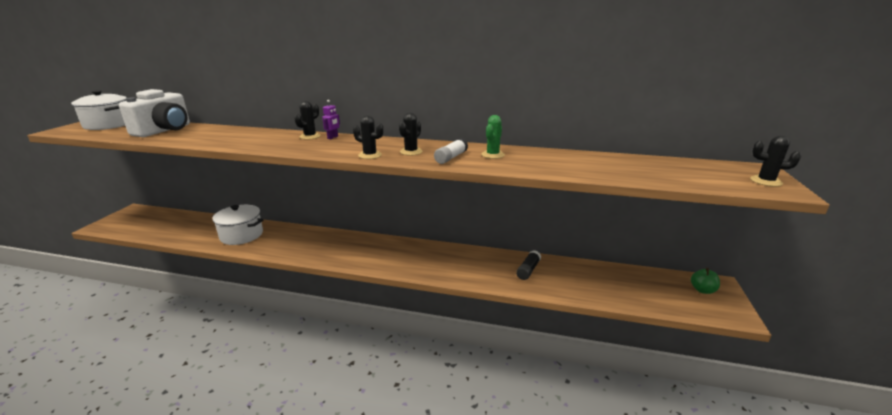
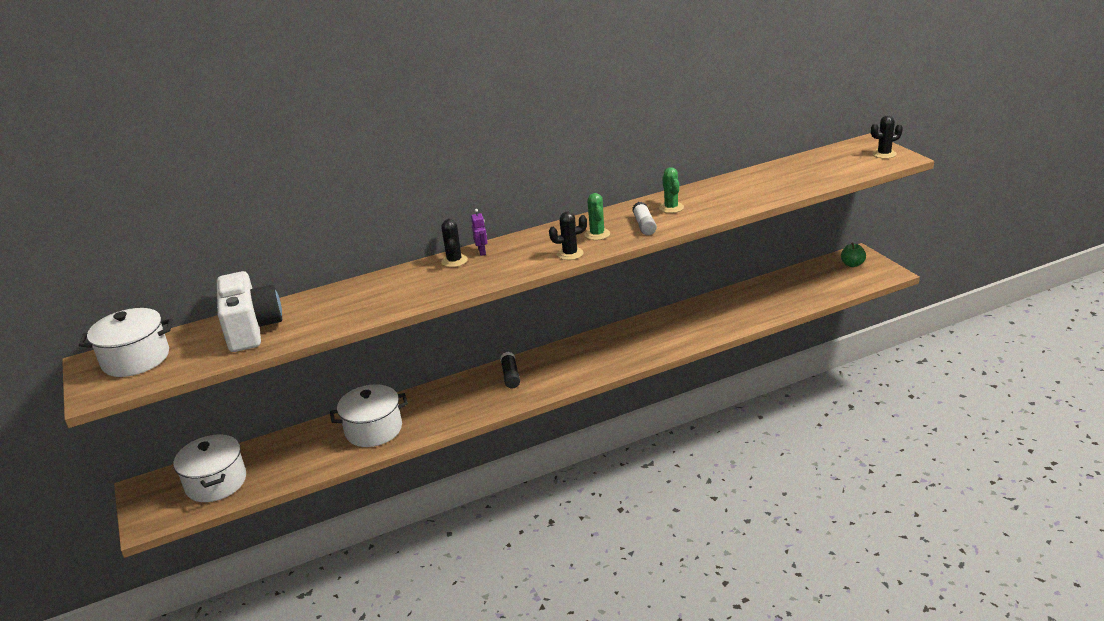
camera: 35 degrees left, 5 degrees up
black cactus [399,113,422,156] -> green cactus [585,193,610,240]
black glue stick [516,251,541,280] -> black glue stick moved to [500,352,520,388]
none -> white pot [174,435,246,502]

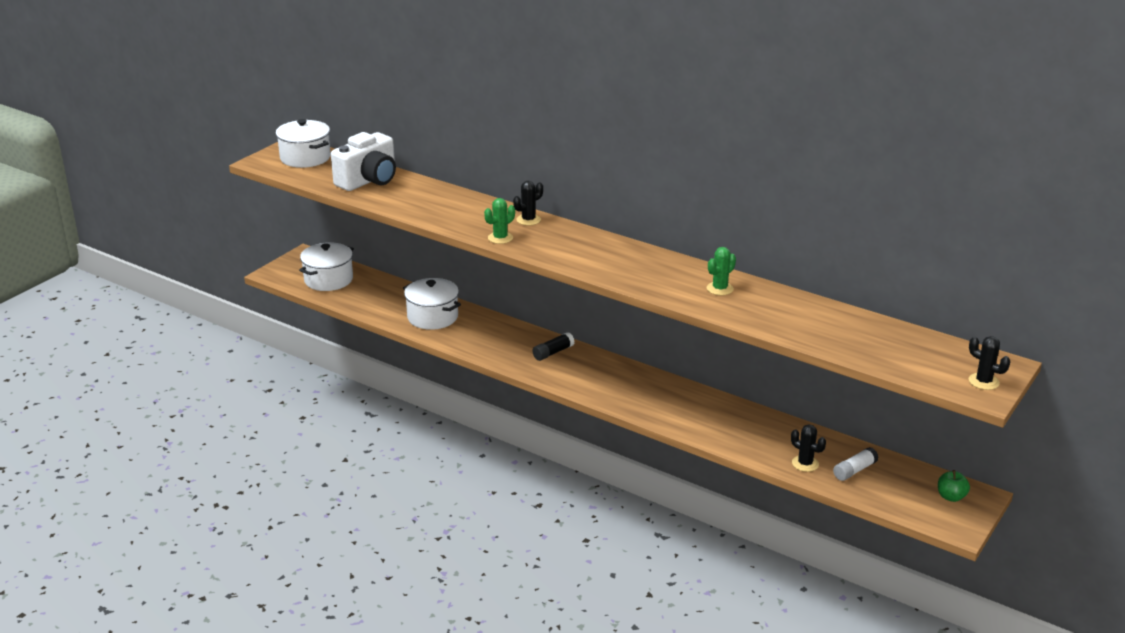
camera: 55 degrees right, 0 degrees up
purple robot [471,209,488,256] -> none
black cactus [549,212,587,260] -> black cactus moved to [791,424,826,472]
green cactus [585,193,610,240] -> green cactus moved to [484,198,515,244]
white glue stick [632,202,657,235] -> white glue stick moved to [833,447,879,481]

